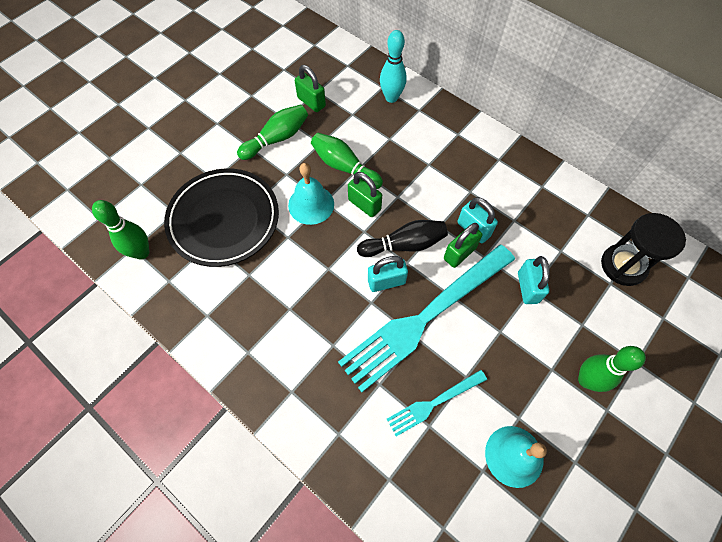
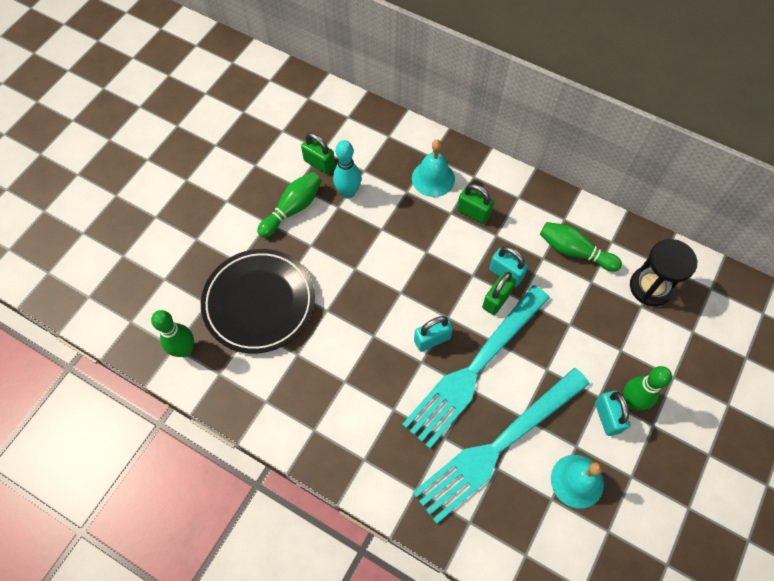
camera: 10 degrees left, 0 degrees up
turquoise bell [288,163,334,225] -> turquoise bell moved to [412,140,455,197]
green bowling pin [311,133,383,189] -> green bowling pin moved to [540,222,622,272]
green padlock [348,172,382,217] -> green padlock moved to [457,184,494,224]
black bowling pin [357,220,448,257] -> none
turquoise bowling pin [380,30,406,103] -> turquoise bowling pin moved to [333,140,361,199]
turquoise fork [387,370,487,437] -> turquoise fork [412,368,590,524], size x2.09
turquoise padlock [518,256,550,304] -> turquoise padlock moved to [595,391,630,436]

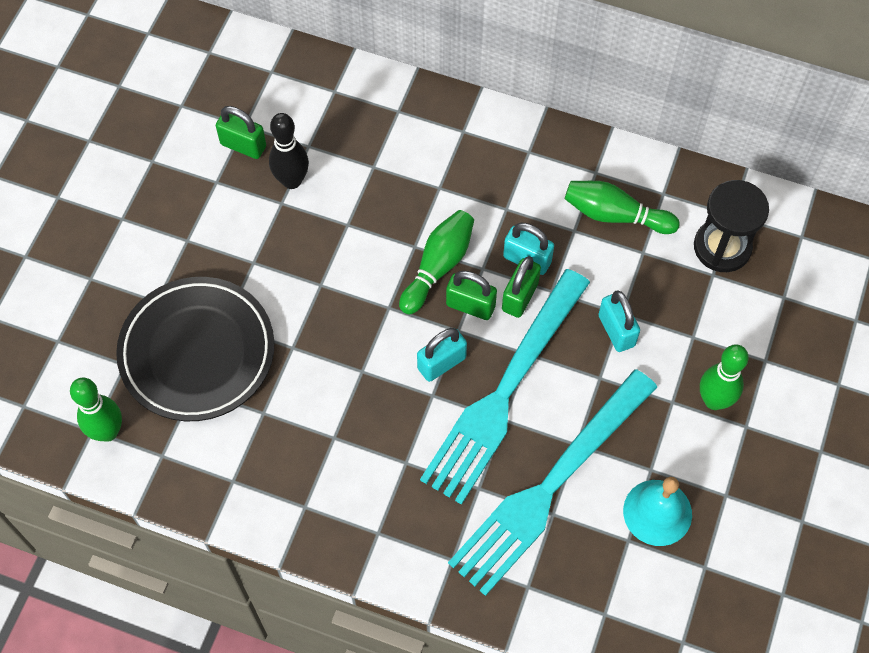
camera: 10 degrees left, 0 degrees up
green bowling pin [257,172,322,238] -> green bowling pin moved to [399,210,474,315]
turquoise bowling pin [333,140,361,199] -> black bowling pin [269,113,309,189]
turquoise bell [412,140,455,197] -> none
green padlock [457,184,494,224] -> green padlock moved to [446,271,497,320]
turquoise padlock [595,391,630,436] -> turquoise padlock moved to [599,290,640,352]

